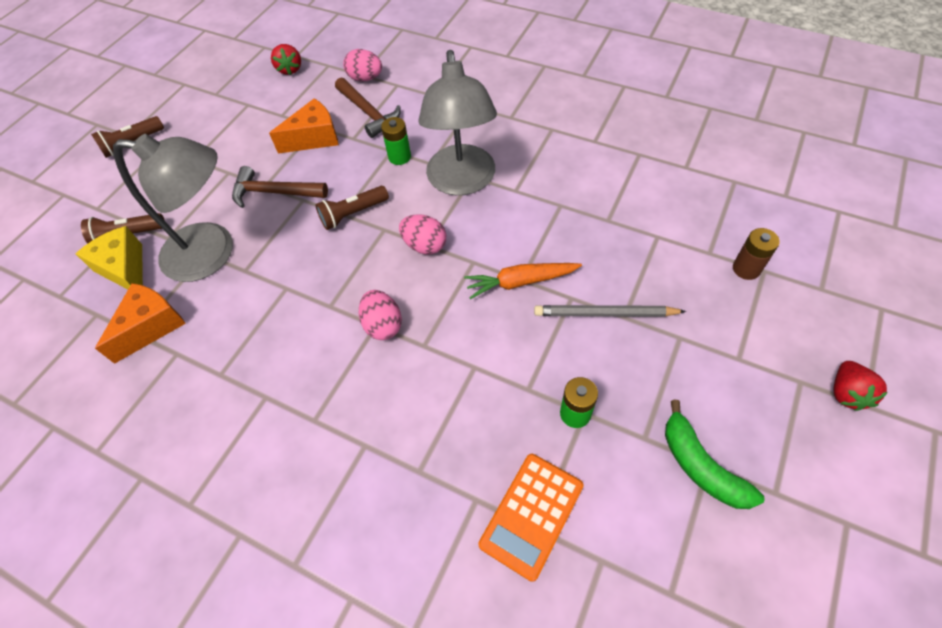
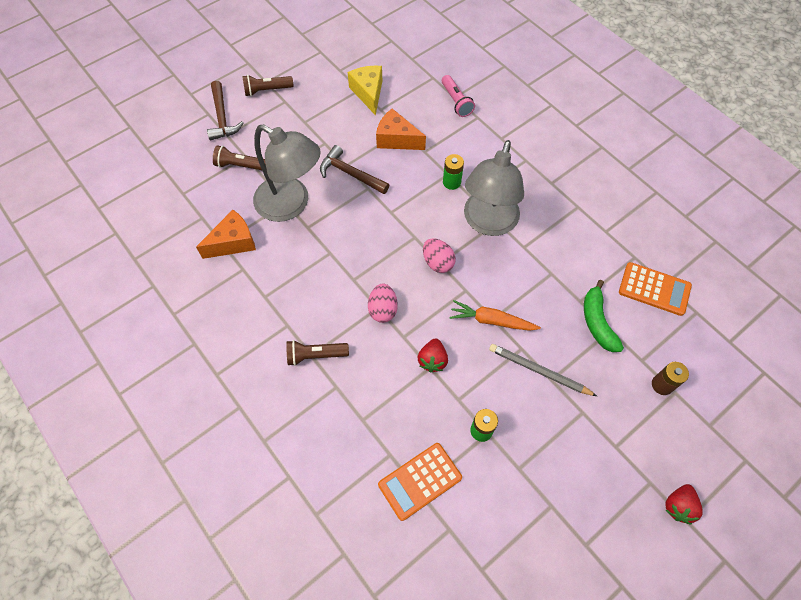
camera: 20 degrees right, 5 degrees up
yellow cheese [75,226,143,289] -> yellow cheese moved to [348,66,382,116]
orange cheese [269,98,339,154] -> orange cheese turned 150 degrees counterclockwise [376,109,426,150]
red strawberry [271,44,301,75] -> red strawberry moved to [417,338,448,373]
brown flashlight [315,186,389,230] -> brown flashlight moved to [286,340,349,366]
brown hammer [335,77,401,138] -> brown hammer moved to [207,81,244,140]
pink egg [343,49,382,82] -> pink flashlight [442,75,475,117]
green banana [665,400,765,509] -> green banana moved to [584,280,624,352]
none -> orange calculator [619,262,692,316]

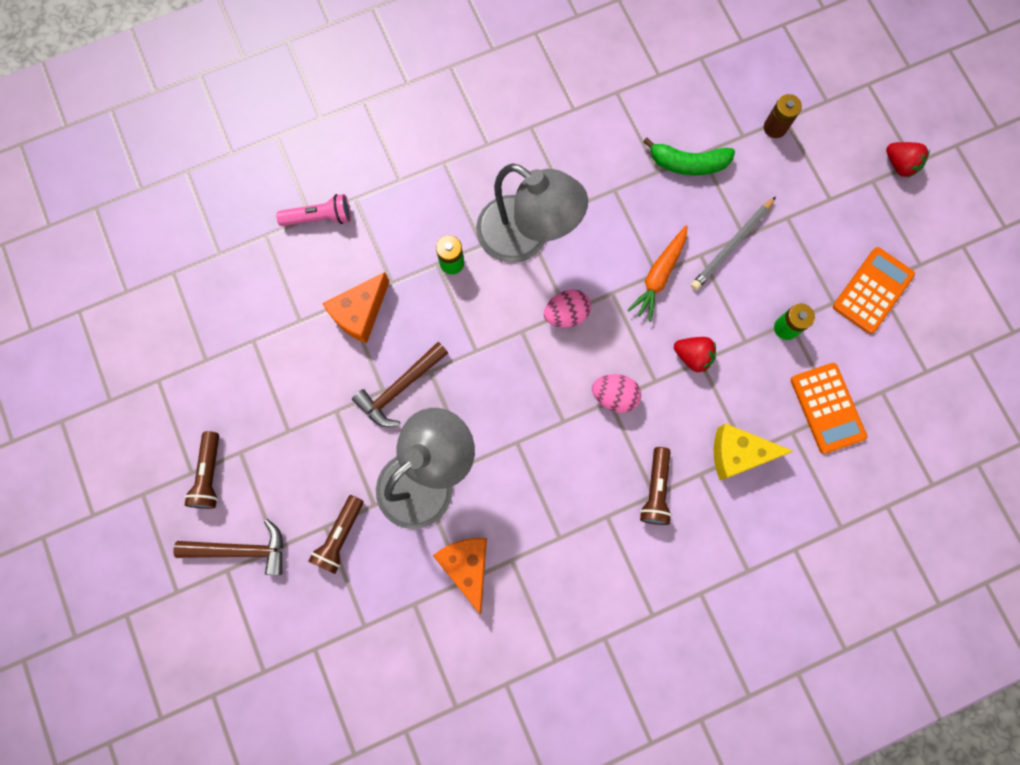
camera: 75 degrees left, 15 degrees up
yellow cheese [348,66,382,116] -> yellow cheese moved to [714,423,793,480]
orange calculator [619,262,692,316] -> orange calculator moved to [833,247,915,334]

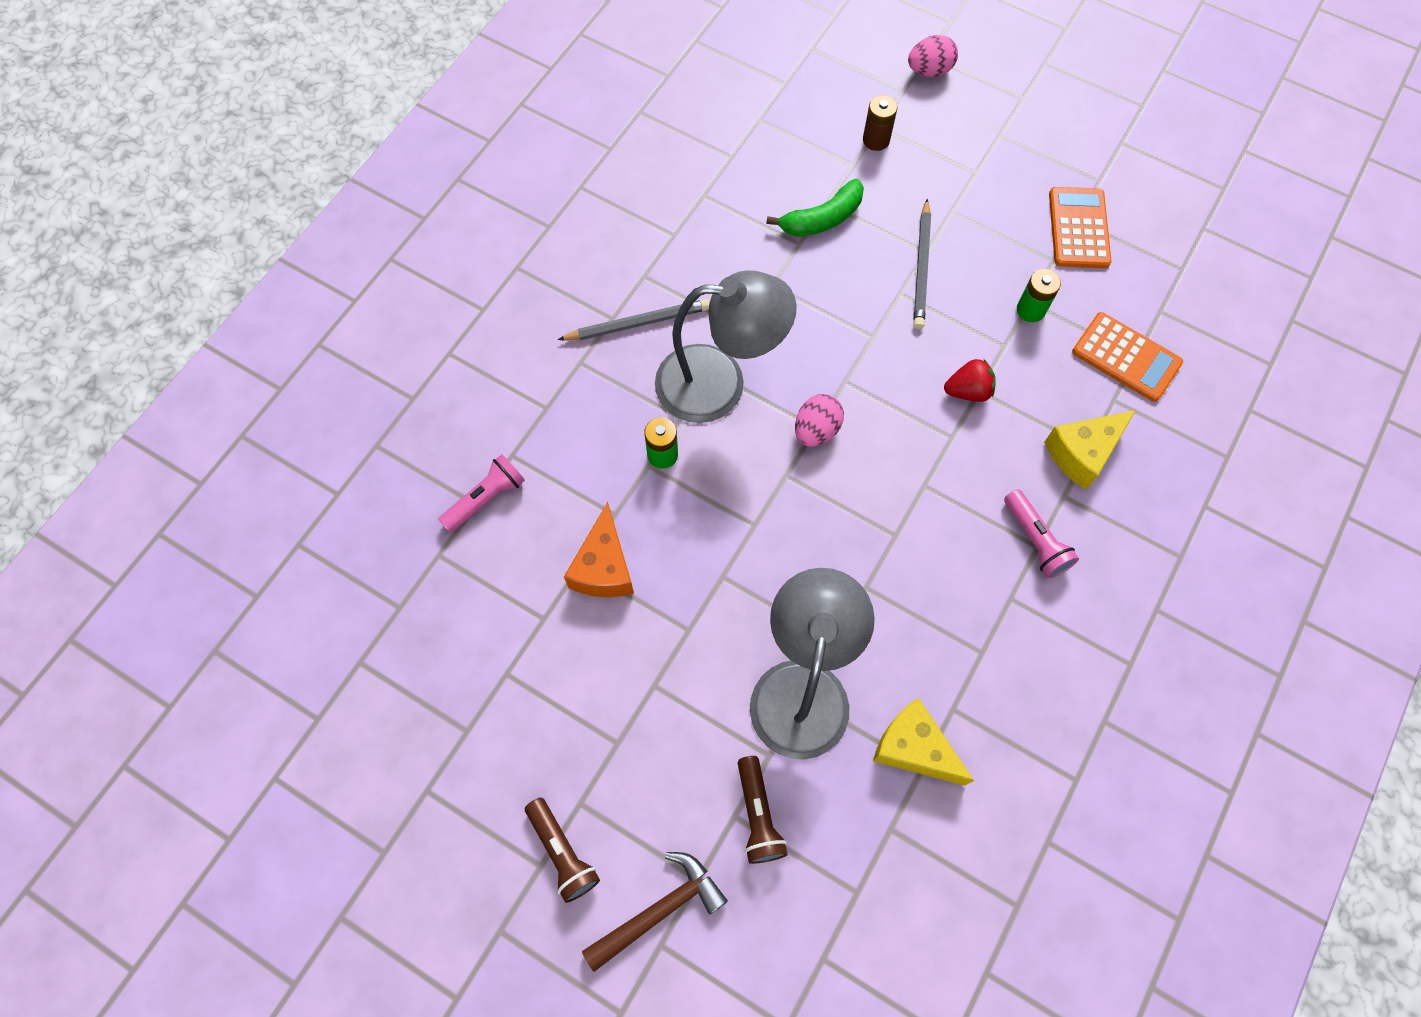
camera: 35 degrees left, 10 degrees down
brown hammer [352,342,448,427] -> none
orange cheese [433,538,487,614] -> yellow cheese [873,698,974,786]
pink egg [592,374,641,413] -> pink egg moved to [908,35,958,77]
orange carrot [628,225,688,322] -> none
brown flashlight [640,447,672,525] -> pink flashlight [1004,489,1079,578]
red strawberry [886,142,930,178] -> none
none -> grey pencil [558,299,710,341]

